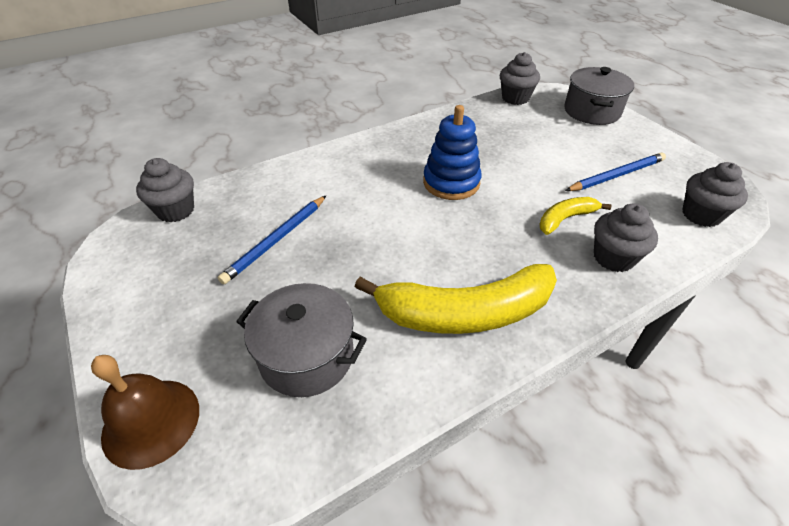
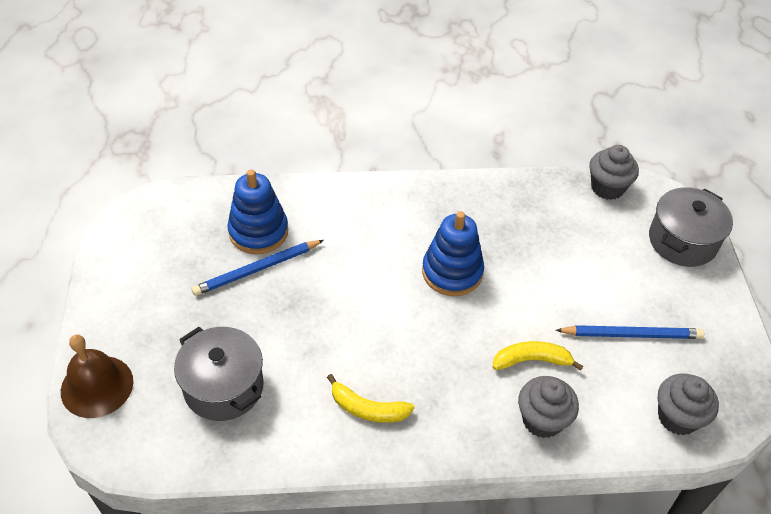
camera: 25 degrees right, 5 degrees up
grey cupcake [136,158,194,223] -> none
yellow banana [354,264,557,334] -> yellow banana [327,374,414,423], size x0.50
none -> blue stacking toy [227,169,288,254]

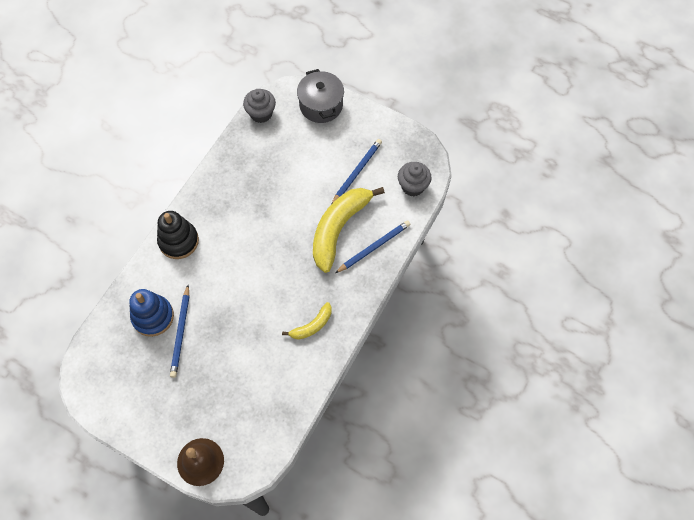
camera: 55 degrees left, 15 degrees up
grey pot [174,327,264,421] -> none
blue stacking toy [422,211,484,296] -> none
yellow banana [493,341,583,371] -> yellow banana [313,187,385,273], size x2.00
grey cupcake [518,376,579,438] -> blue pencil [335,220,411,273]
none -> black stacking toy [157,211,199,259]

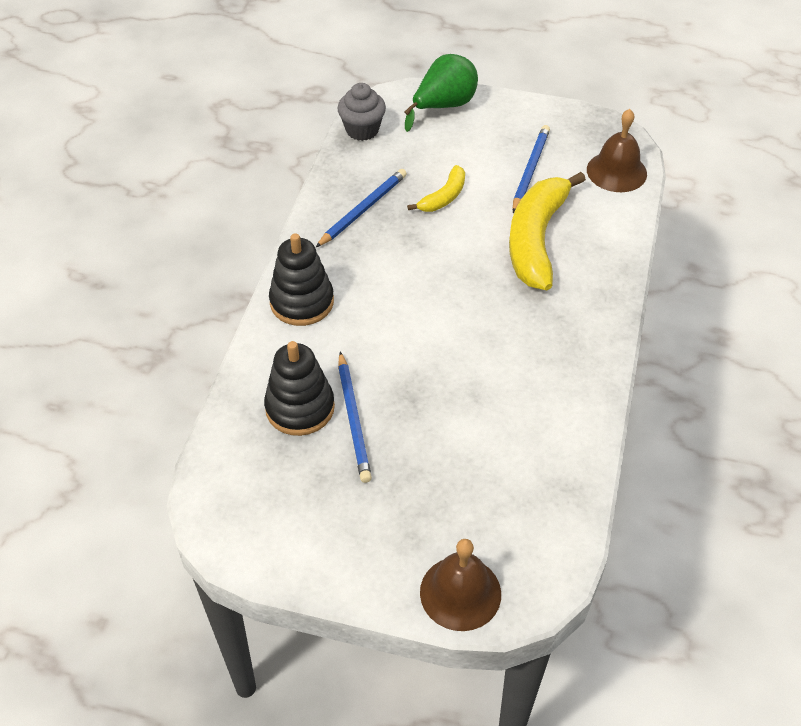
camera: 15 degrees left, 15 degrees down
blue stacking toy [129,289,174,337] -> black stacking toy [264,341,335,436]
yellow banana [282,302,332,340] -> yellow banana moved to [407,165,465,212]
grey pot [297,69,344,123] -> green pear [404,54,478,132]
blue pencil [335,220,411,273] -> blue pencil moved to [316,169,407,247]
grey cupcake [398,162,432,196] -> brown bell [587,109,647,192]

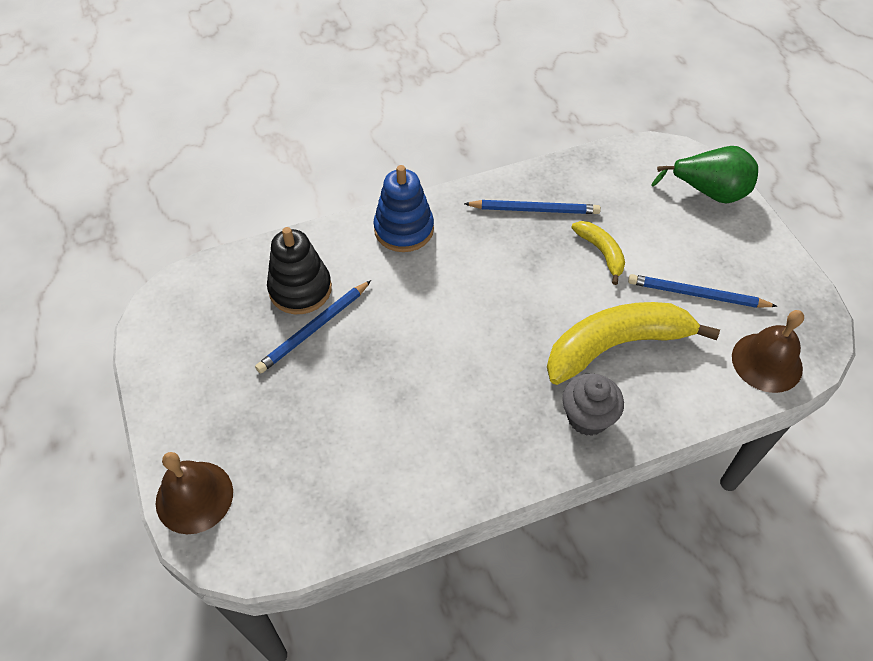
camera: 55 degrees right, 5 degrees up
black stacking toy [269,233,334,326] -> blue stacking toy [374,165,434,252]
grey cupcake [337,83,386,141] -> grey cupcake moved to [562,373,624,436]
yellow banana [407,165,465,212] -> yellow banana turned 120 degrees counterclockwise [571,221,625,285]
blue pencil [513,125,550,213] -> blue pencil turned 150 degrees counterclockwise [628,274,778,308]

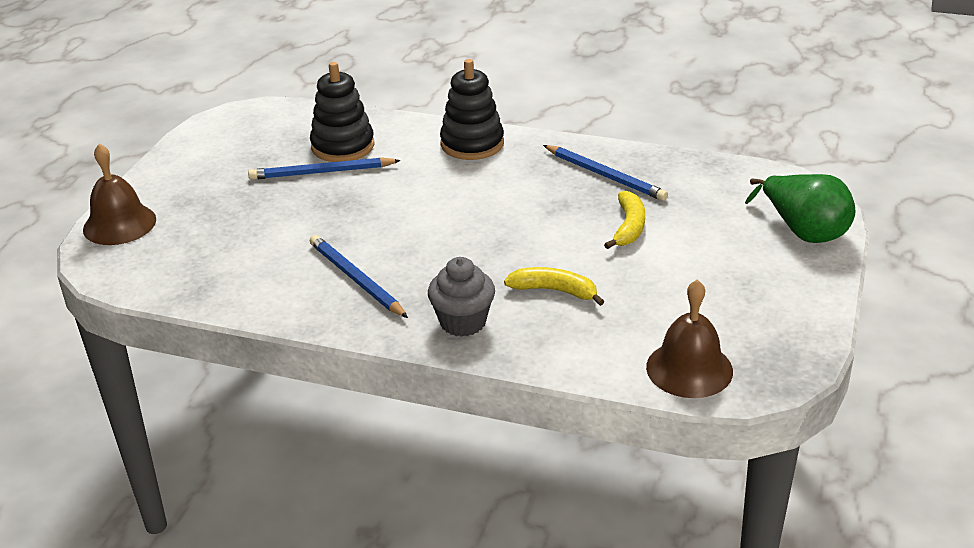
camera: 40 degrees right, 20 degrees down
blue stacking toy [374,165,434,252] -> black stacking toy [440,59,504,160]
yellow banana [547,302,720,385] -> yellow banana [504,267,605,306], size x0.50
blue pencil [628,274,778,308] -> blue pencil moved to [310,235,408,318]

